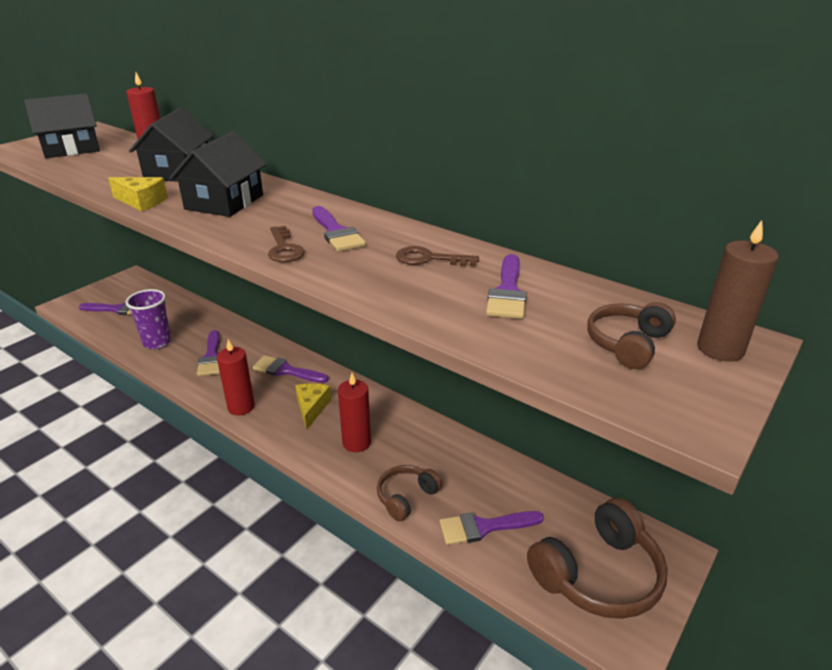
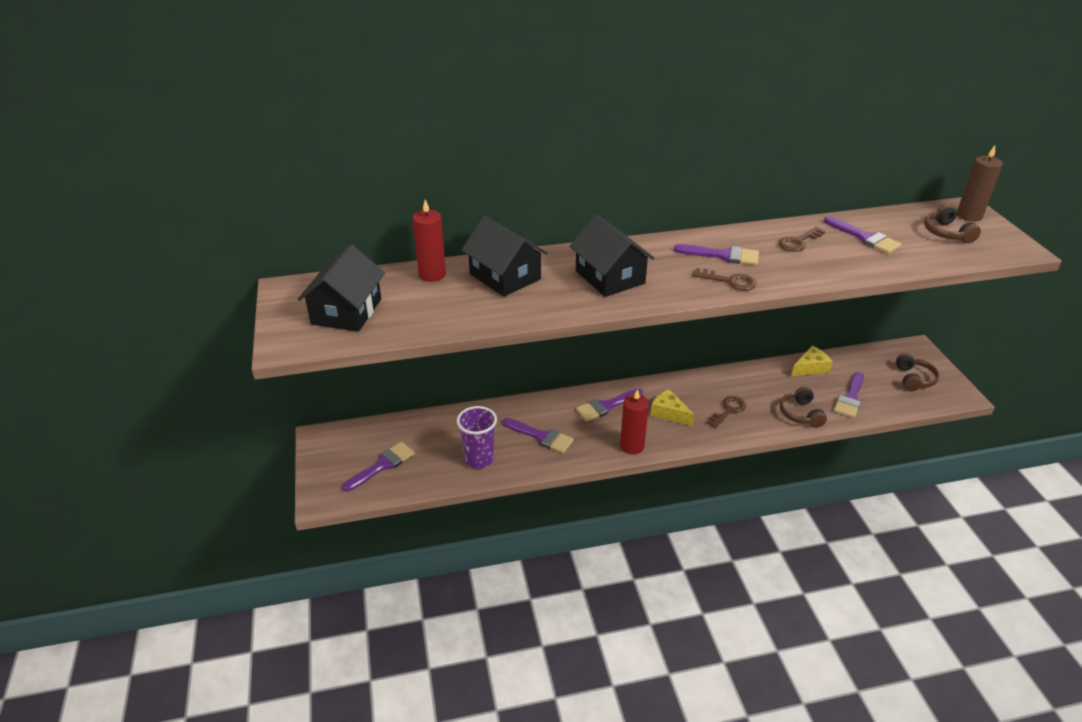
camera: 50 degrees left, 5 degrees up
yellow cheese [108,177,168,211] -> yellow cheese moved to [791,346,833,377]
red candle [338,373,371,452] -> brown key [707,396,746,428]
brown headphones [527,498,667,619] -> brown headphones [896,353,939,391], size x0.56

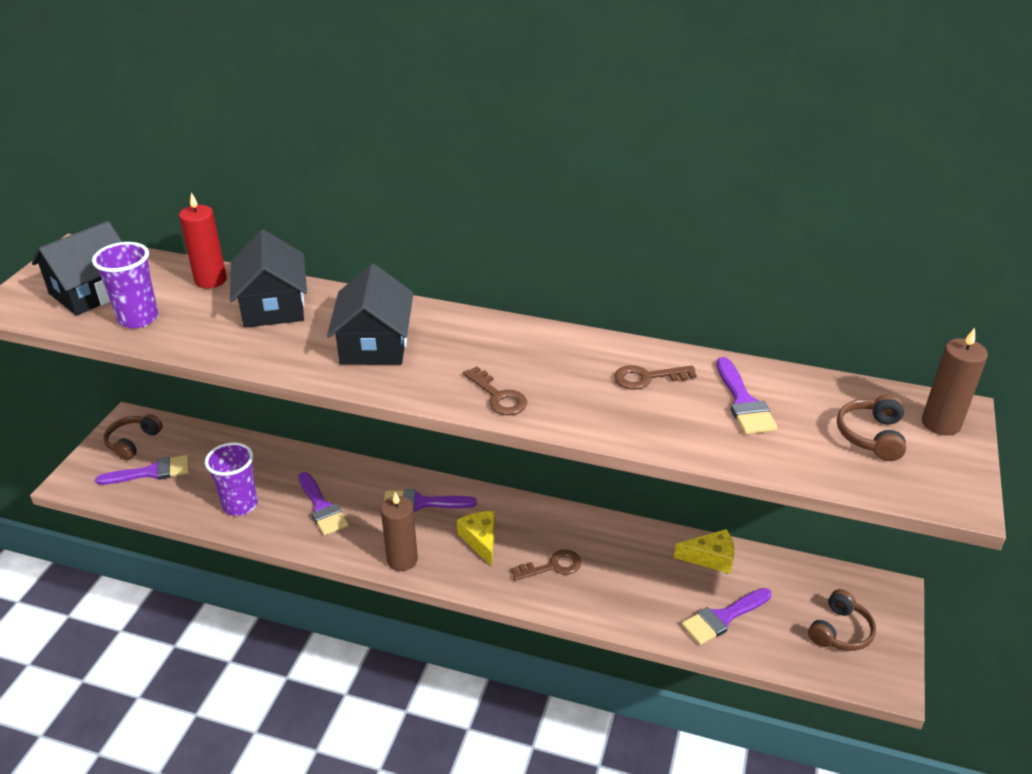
camera: 30 degrees right, 0 degrees up
red candle [620,389,649,454] -> brown candle [381,492,418,571]
purple brush [674,244,759,265] -> none
brown headphones [780,387,827,428] -> brown headphones moved to [104,414,163,460]
none -> purple cup [92,242,158,328]

